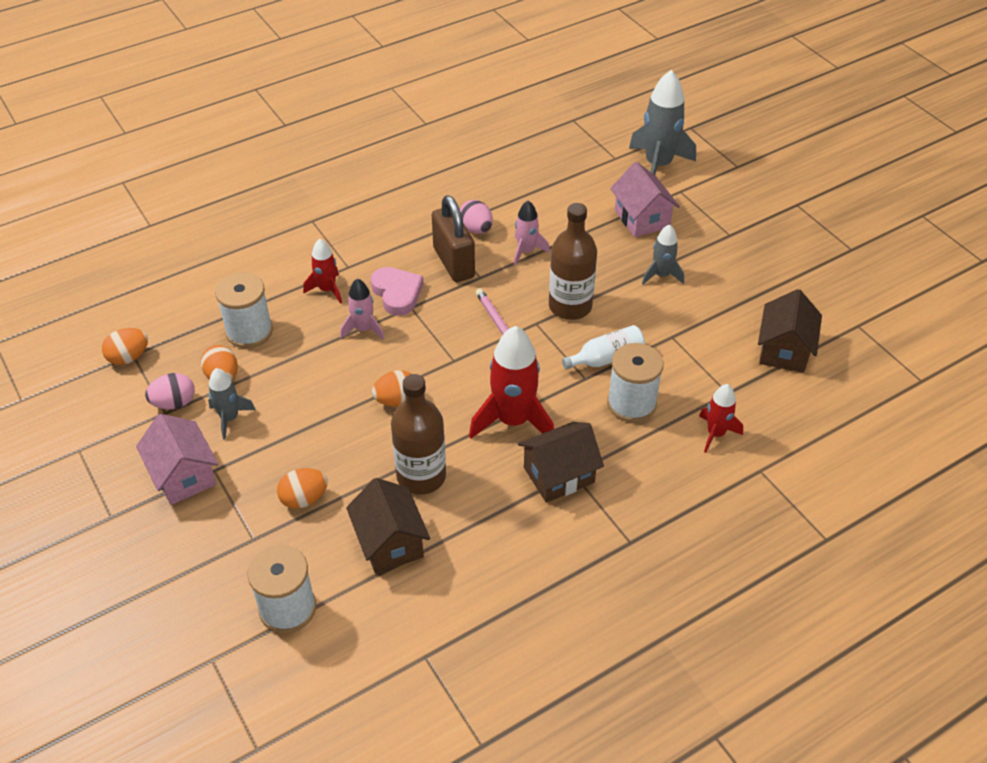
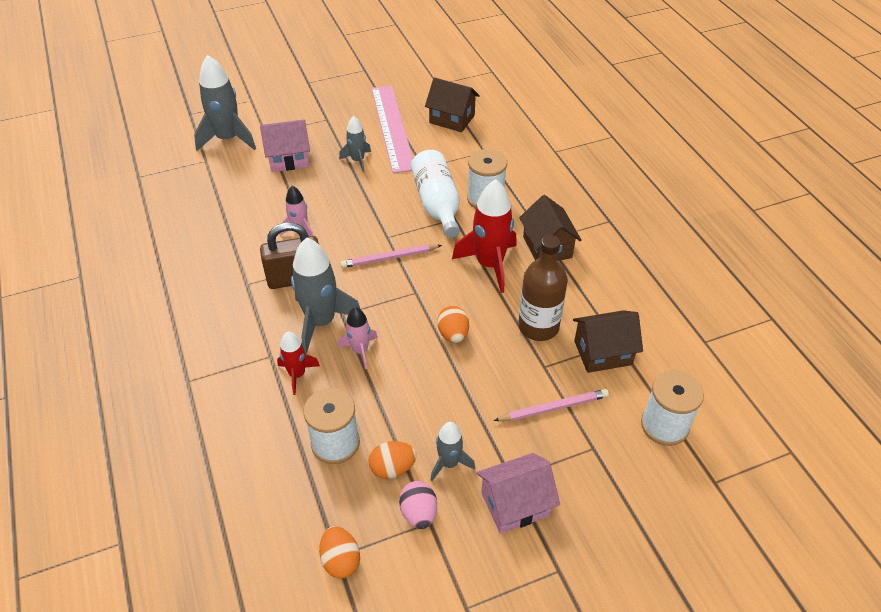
camera: 80 degrees left, 0 degrees up
orange egg [277,468,328,509] -> pink pencil [493,389,609,421]
pink heart [371,267,424,316] -> grey rocket [291,238,360,354]
pink egg [460,200,493,234] -> none
brown bottle [549,203,597,320] -> none
white bottle [562,325,645,370] -> white bottle [411,150,460,238], size x1.59
red rocket [699,384,743,453] -> none
none -> pink ruler [372,86,413,173]

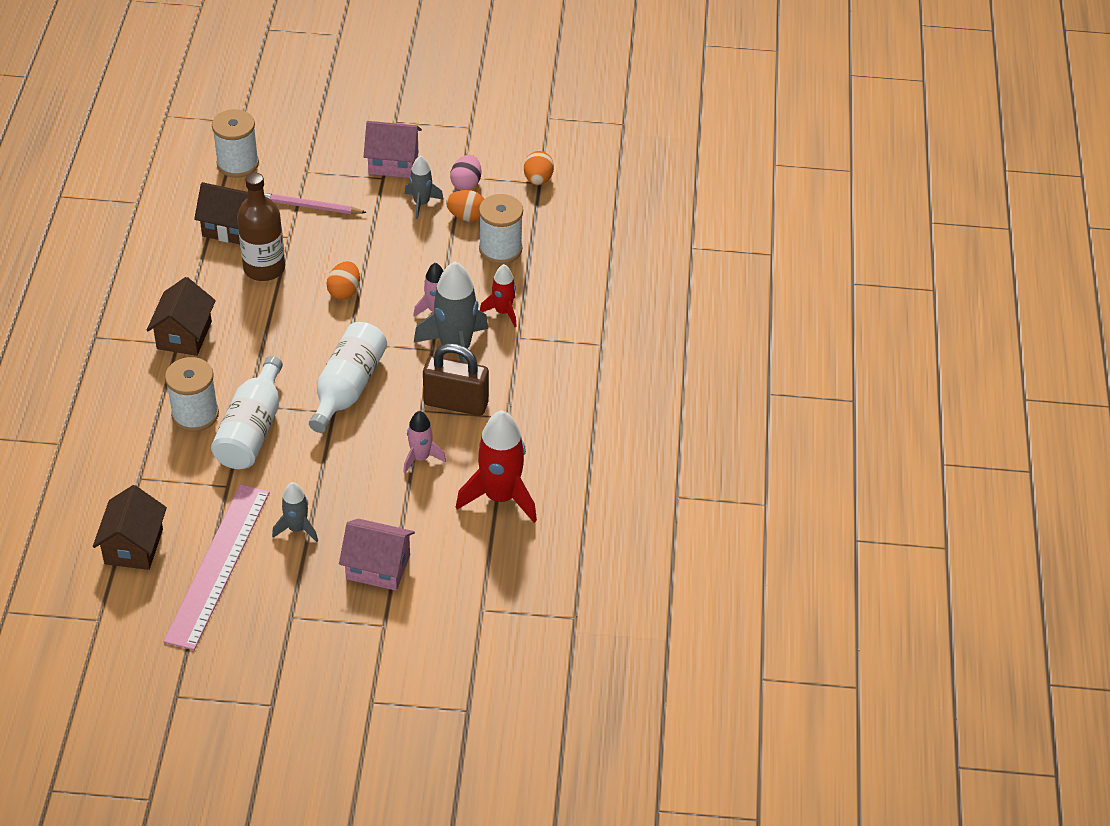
camera: 155 degrees left, 0 degrees up
grey rocket [194,55,256,151] -> none
pink pencil [340,244,442,268] -> white bottle [309,322,387,433]
brown house [425,78,480,132] -> brown house turned 45 degrees clockwise [93,485,167,570]
red rocket [452,179,517,293] -> red rocket moved to [456,410,537,523]

